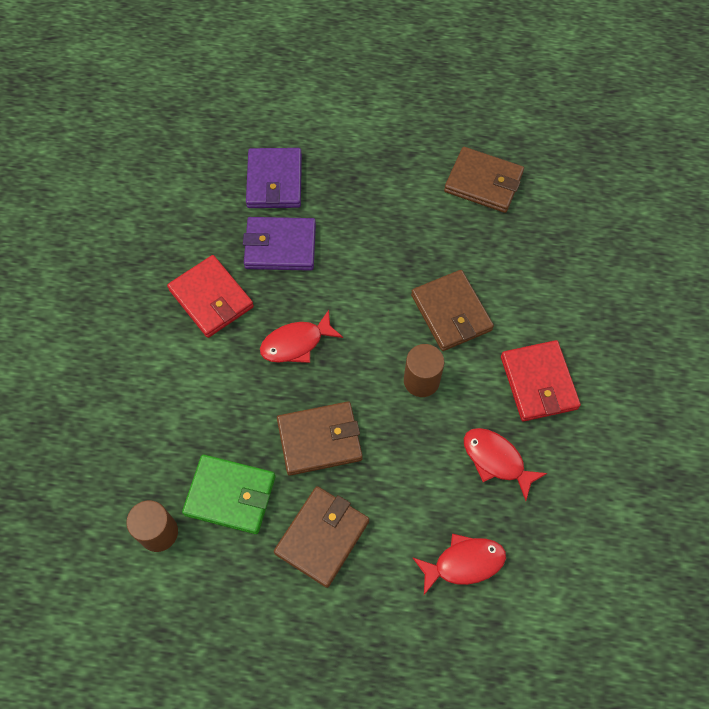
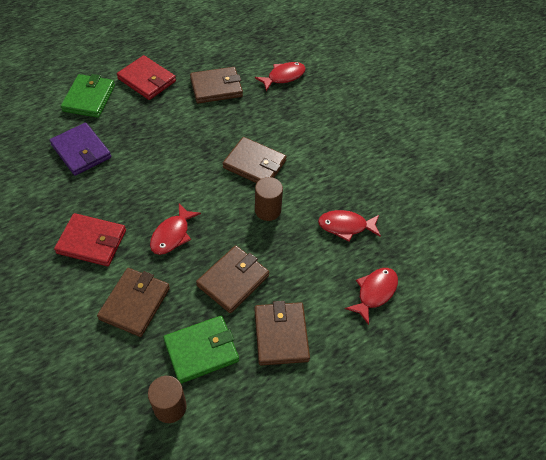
camera: 40 degrees left, 10 degrees down
purple wallet [243,217,316,271] -> none
red wallet [501,340,581,421] -> red wallet moved to [117,55,176,100]
none -> green wallet [61,74,115,118]
none -> brown wallet [97,268,170,337]
none -> red fish [255,62,306,91]

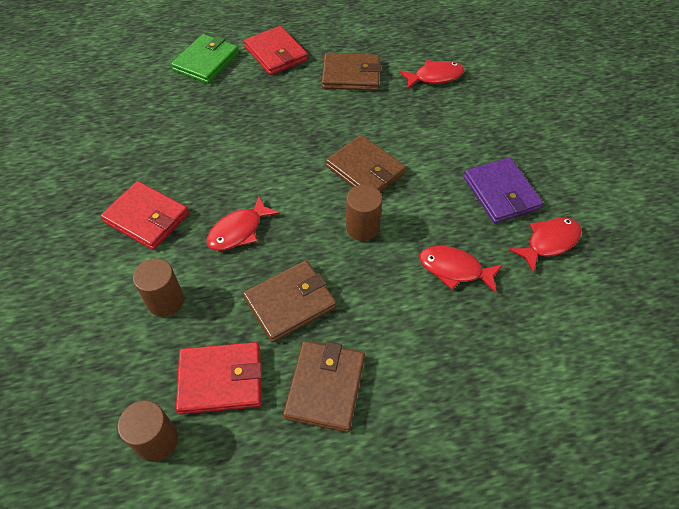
camera: 20 degrees right, 0 degrees up
purple wallet [50,123,111,176] -> purple wallet moved to [464,157,543,223]
brown wallet [97,268,170,337] -> brown cylinder [133,258,184,317]
green wallet [163,316,239,384] -> red wallet [176,342,262,415]
red fish [345,268,398,325] -> red fish moved to [509,217,582,273]

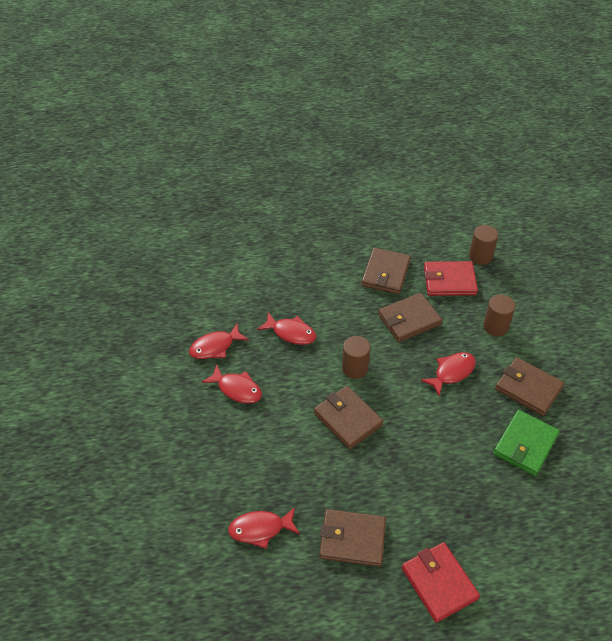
camera: 175 degrees left, 5 degrees down
red wallet [101,181,189,250] -> brown wallet [495,357,564,416]
green wallet [171,34,239,84] -> green wallet moved to [493,410,560,476]
purple wallet [464,157,543,223] -> red fish [202,364,262,404]

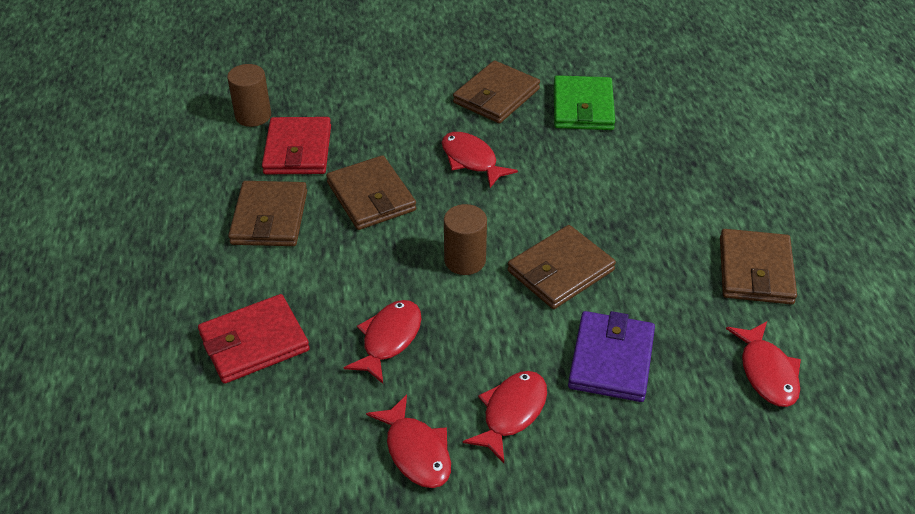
camera: 90 degrees left, 5 degrees down
brown wallet [361,248,411,294] -> brown wallet turned 75 degrees clockwise [228,181,307,246]
red wallet [402,542,480,623] -> red wallet moved to [198,294,310,384]
brown cylinder [483,295,515,336] -> none
green wallet [493,410,560,476] -> green wallet turned 60 degrees clockwise [554,75,615,130]
none -> purple wallet [568,311,655,402]

